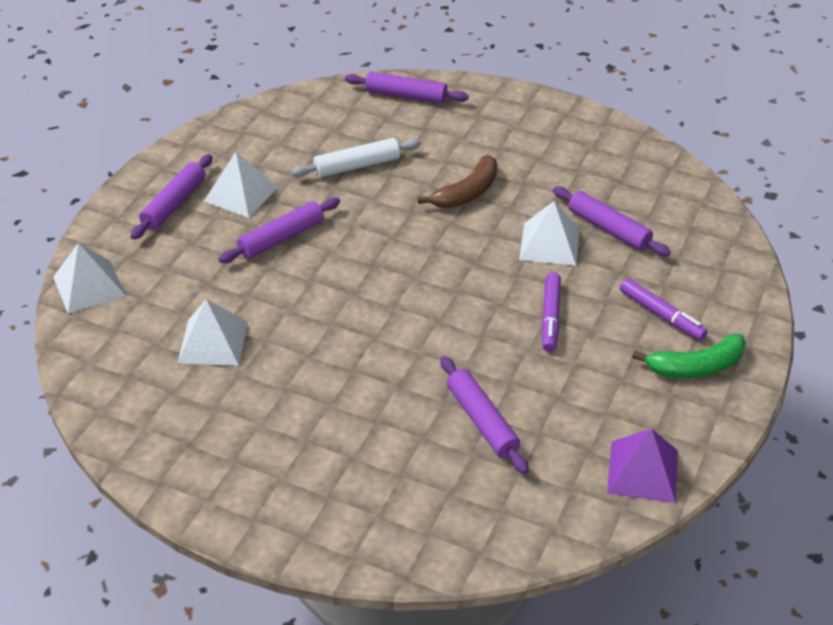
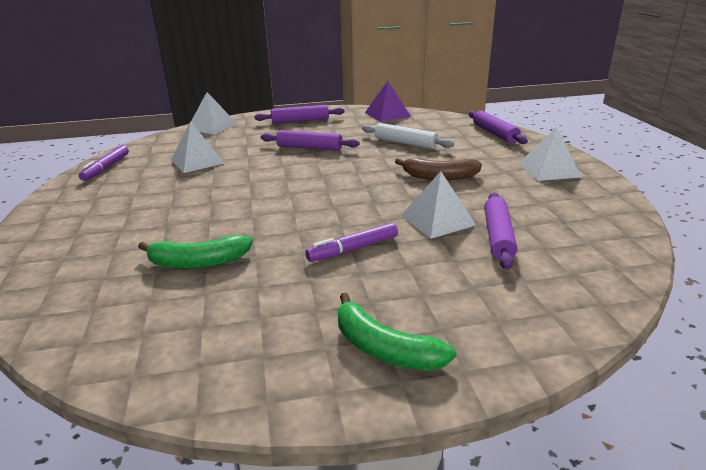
camera: 55 degrees right, 15 degrees down
white pyramid [204,152,278,218] -> white pyramid moved to [518,127,581,181]
purple rolling pin [440,356,529,474] -> green banana [138,235,253,269]
purple pyramid [607,429,678,503] -> purple pyramid moved to [365,81,411,122]
purple marker [620,278,708,340] -> purple marker moved to [79,145,129,181]

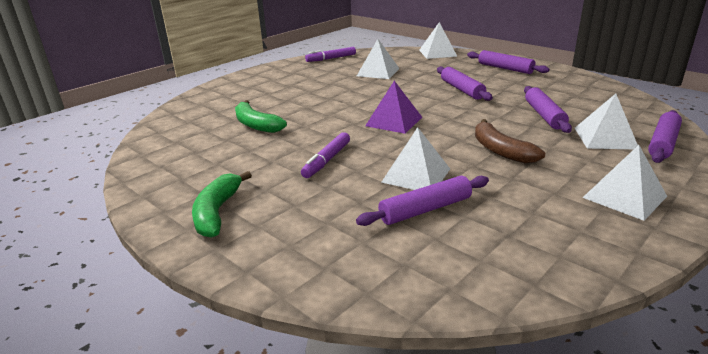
camera: 55 degrees right, 0 degrees up
purple marker [305,223,398,262] -> purple marker turned 90 degrees counterclockwise [301,132,350,178]
white rolling pin [362,123,454,149] -> purple rolling pin [524,86,572,133]
purple pyramid [365,81,411,122] -> purple pyramid moved to [365,81,422,134]
none -> white pyramid [575,94,638,149]

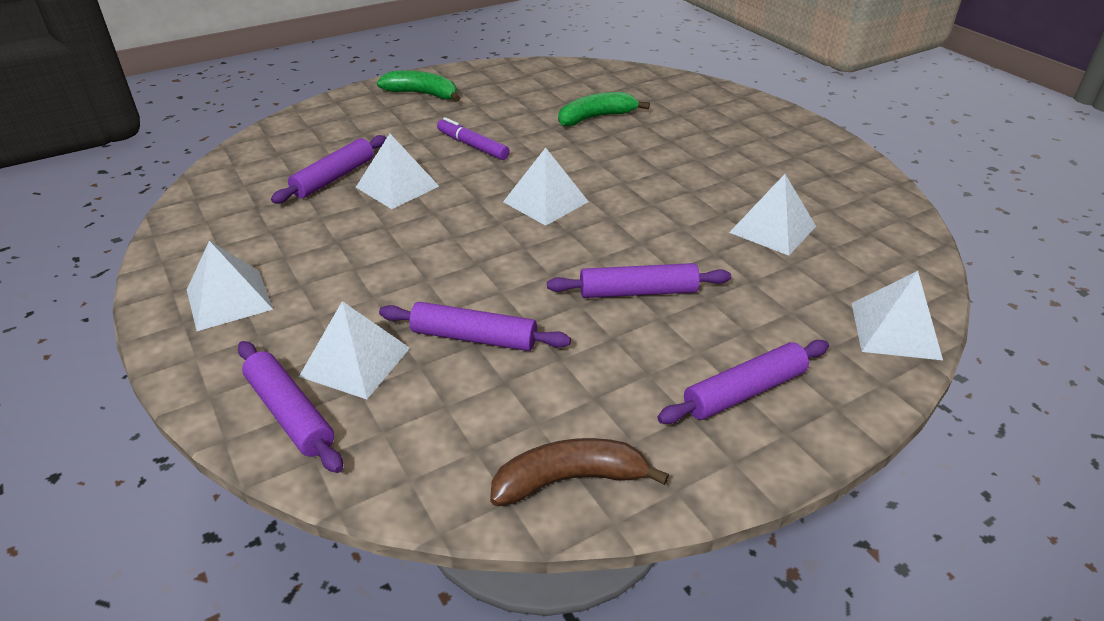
camera: 105 degrees right, 10 degrees up
purple marker [305,47,356,62] -> none
purple rolling pin [356,176,489,226] -> purple rolling pin turned 45 degrees clockwise [271,135,386,203]
purple pyramid [365,81,422,134] -> white pyramid [503,147,589,226]
brown banana [475,119,545,164] -> brown banana moved to [490,438,669,506]

